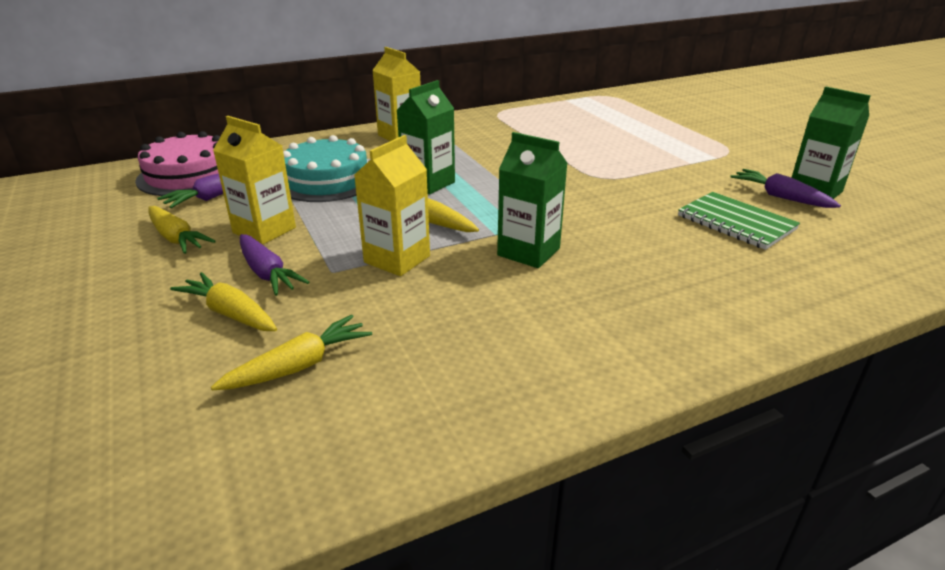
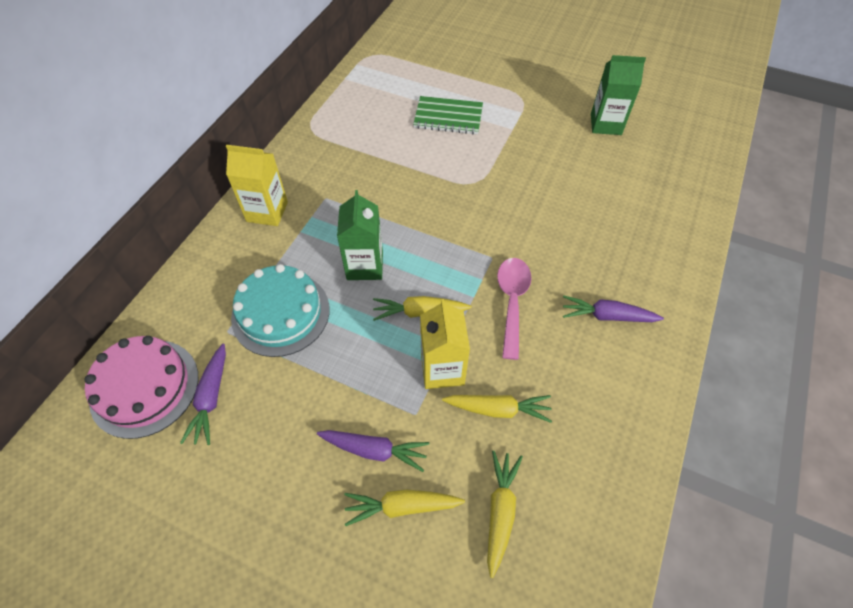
camera: 40 degrees left, 25 degrees up
yellow carrot [148,206,216,254] -> yellow carrot moved to [442,395,552,423]
yellow carton [213,116,296,245] -> none
green carton [497,132,567,268] -> pink spoon [497,258,531,360]
green notebook [678,192,800,250] -> green notebook moved to [413,96,483,134]
purple carrot [730,169,841,208] -> purple carrot moved to [563,295,664,322]

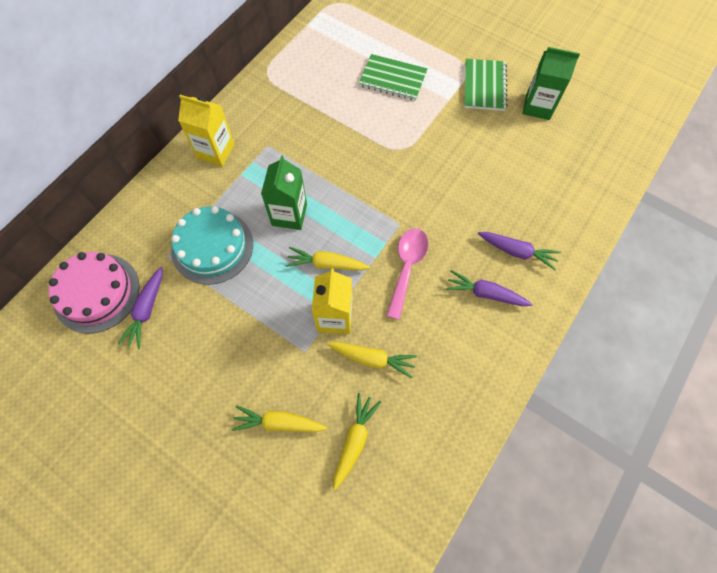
camera: 10 degrees right, 10 degrees up
purple carrot [317,430,429,472] -> purple carrot moved to [478,232,561,270]
none -> green notebook [464,59,508,111]

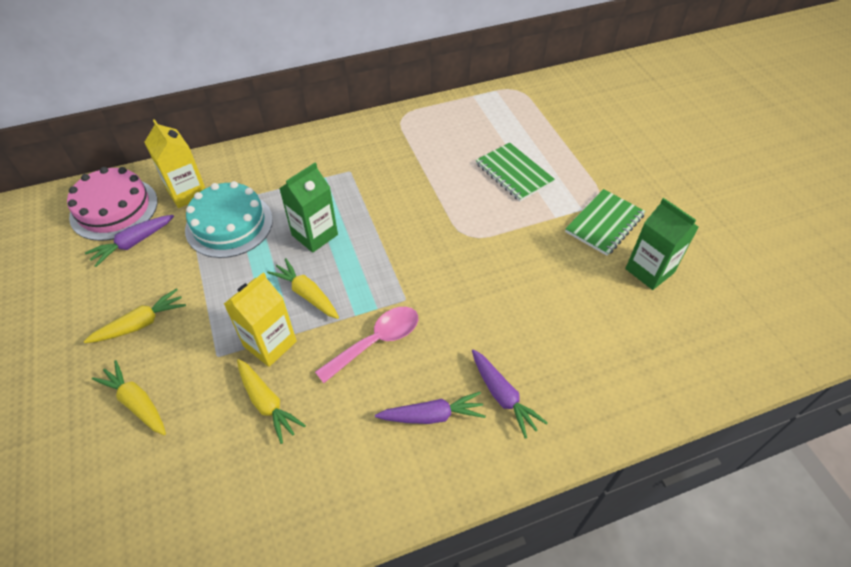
camera: 35 degrees right, 15 degrees down
yellow carton [178,95,235,167] -> yellow carton moved to [144,119,206,208]
yellow carrot [333,393,381,490] -> yellow carrot moved to [84,288,186,343]
purple carrot [446,270,533,306] -> purple carrot turned 120 degrees clockwise [375,392,486,424]

